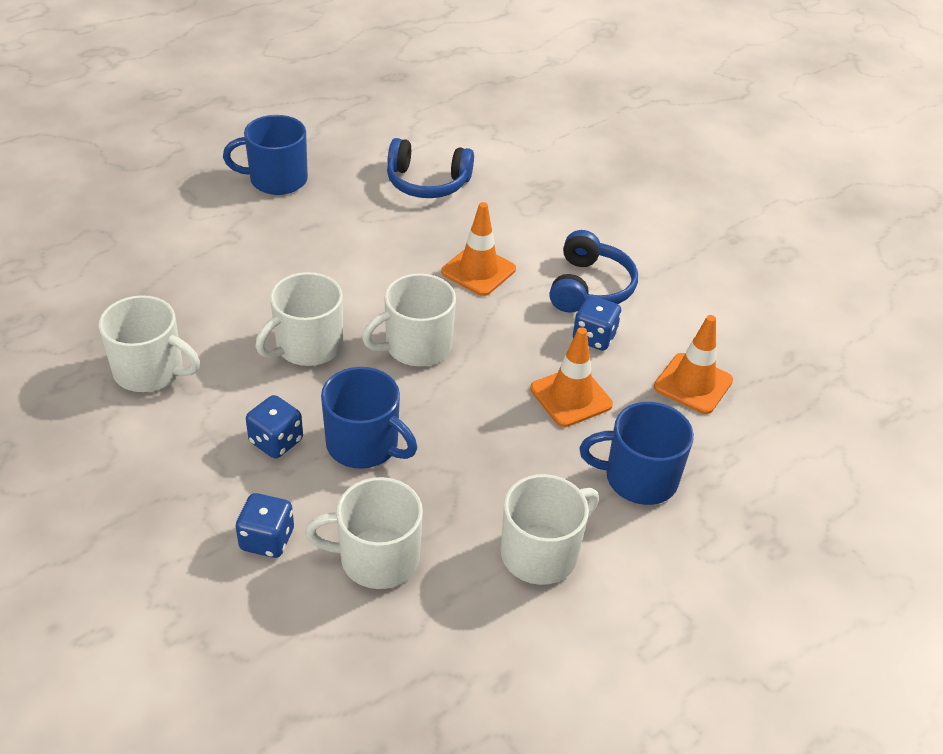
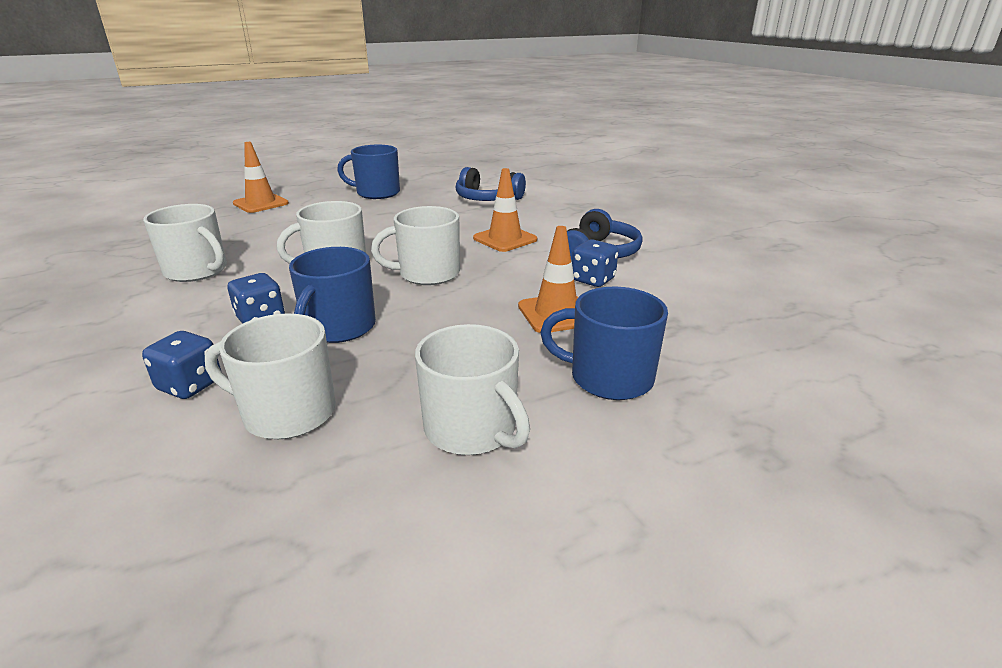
camera: 15 degrees right, 15 degrees down
blue mug [321,367,417,469] -> blue mug turned 60 degrees clockwise [289,247,376,343]
white mug [501,474,599,585] -> white mug turned 75 degrees clockwise [415,324,530,455]
orange traffic cone [654,315,733,414] -> orange traffic cone moved to [233,142,289,213]

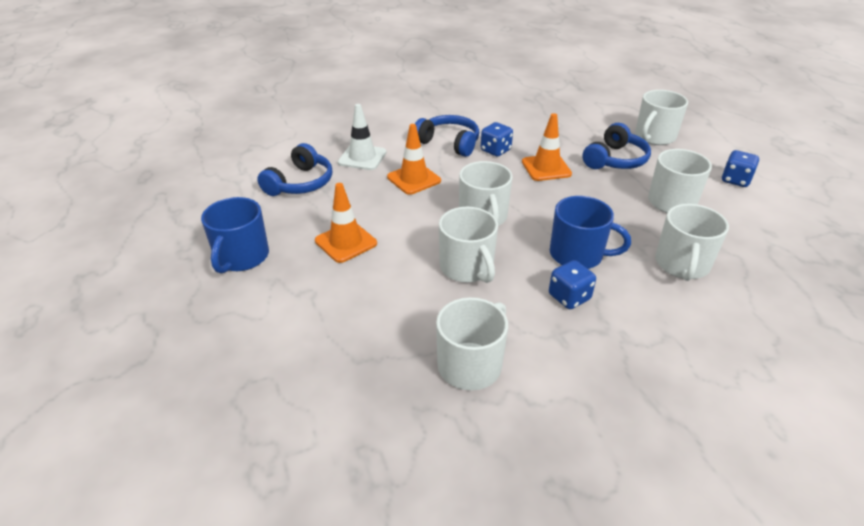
camera: 85 degrees left, 10 degrees up
blue dice [142,331,221,399] -> blue dice moved to [722,150,759,187]
orange traffic cone [233,142,289,213] -> orange traffic cone moved to [315,183,377,263]
blue mug [540,287,668,400] -> blue headphones [582,123,651,169]
none -> white traffic cone [338,104,386,170]
none -> white mug [635,90,688,145]

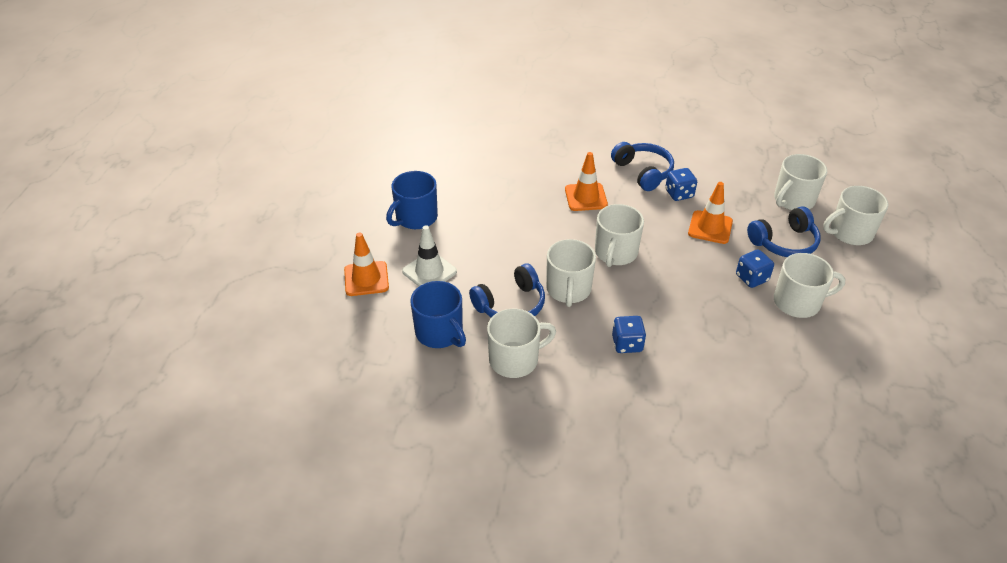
camera: 30 degrees right, 5 degrees up
blue headphones [257,143,332,196] -> blue headphones moved to [469,264,545,318]
orange traffic cone [315,183,377,263] -> orange traffic cone moved to [344,233,389,296]
white traffic cone [338,104,386,170] -> white traffic cone moved to [402,225,457,286]
blue mug [550,196,631,269] -> blue mug moved to [410,281,466,348]
white mug [655,204,729,281] -> white mug moved to [774,154,827,210]
blue dice [722,150,759,187] -> blue dice moved to [736,249,774,288]

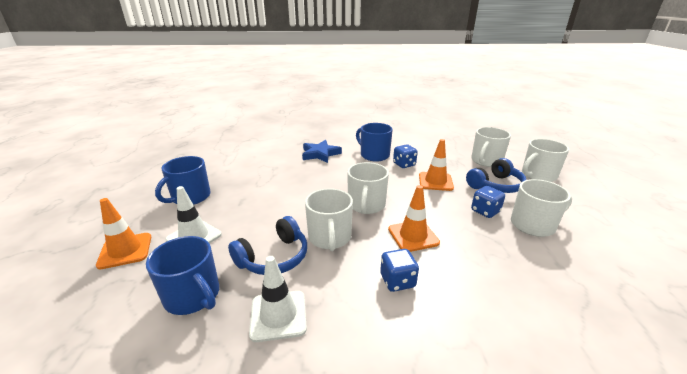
camera: 10 degrees left, 15 degrees down
white mug [487,309,556,378] -> white traffic cone [249,256,307,342]
orange traffic cone [565,152,608,211] -> orange traffic cone moved to [388,185,440,252]
blue headphones [611,142,674,191] -> blue mug [356,123,393,162]
none -> blue star [302,140,342,163]

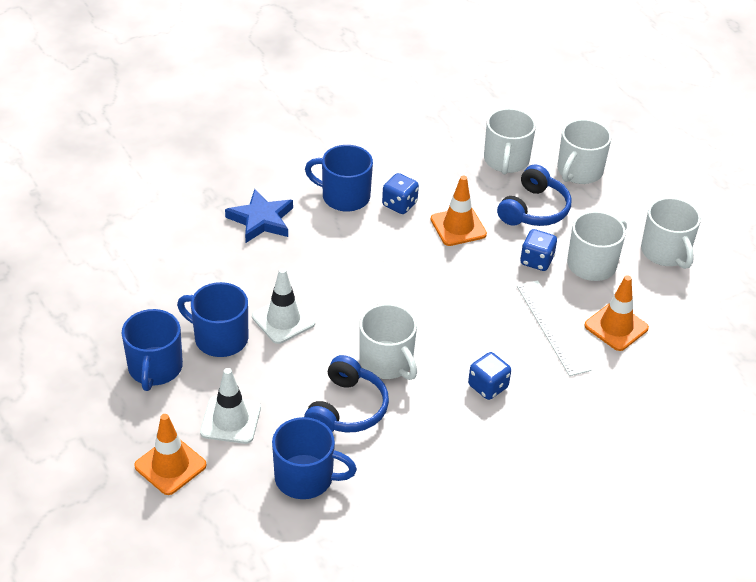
camera: 30 degrees left, 15 degrees up
white traffic cone [249,256,307,342] -> white traffic cone moved to [252,268,315,344]
white mug [347,162,389,214] -> white mug moved to [641,197,701,269]
orange traffic cone [388,185,440,252] -> orange traffic cone moved to [584,275,649,351]
none -> blue mug [177,282,248,357]
none -> white ruler [517,280,592,376]

